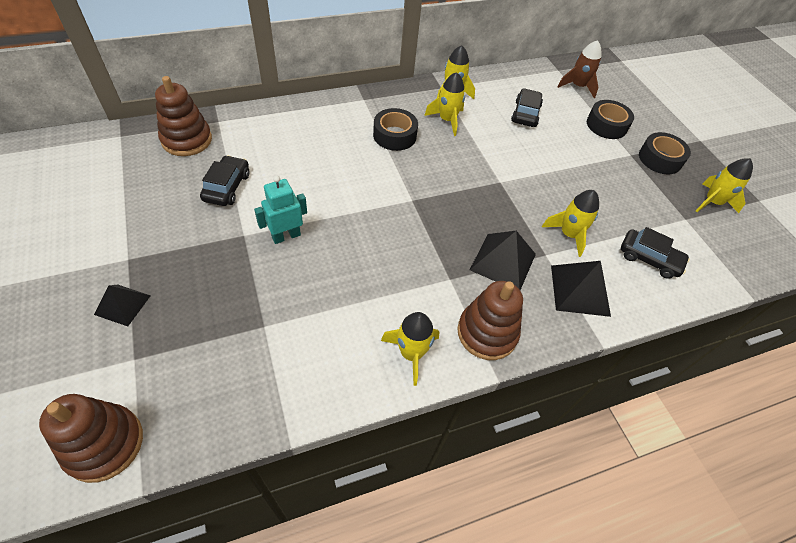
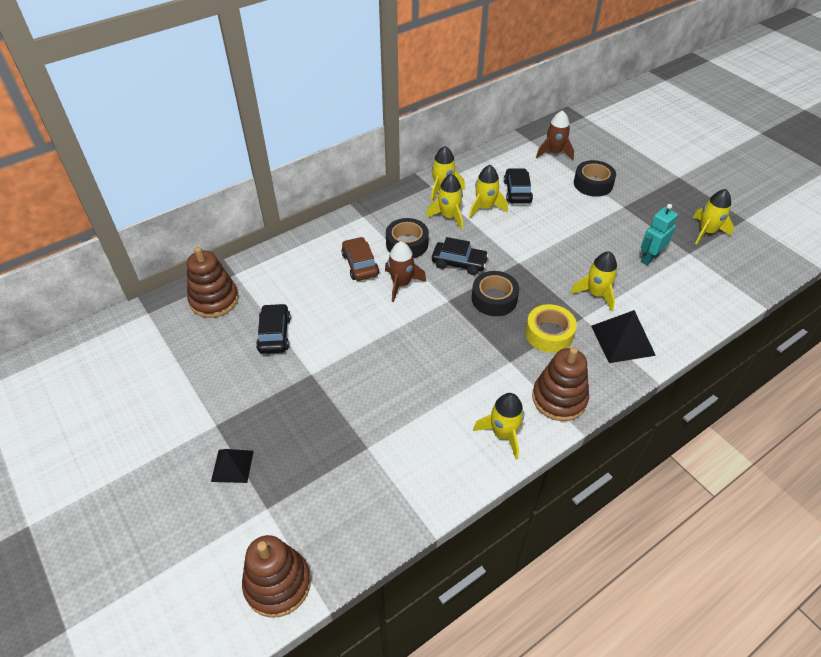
camera: 10 degrees left, 5 degrees down
turquoise robot [254,176,307,244] -> turquoise robot moved to [641,204,678,265]
black pyramid [470,231,536,290] -> yellow tape [525,304,577,353]
black car [621,227,690,279] -> black car moved to [432,237,489,275]
black tape [639,132,691,174] -> black tape moved to [472,271,519,316]
none -> brown car [341,237,379,281]
none -> brown rocket [385,241,427,302]
none -> yellow rocket [469,165,508,218]

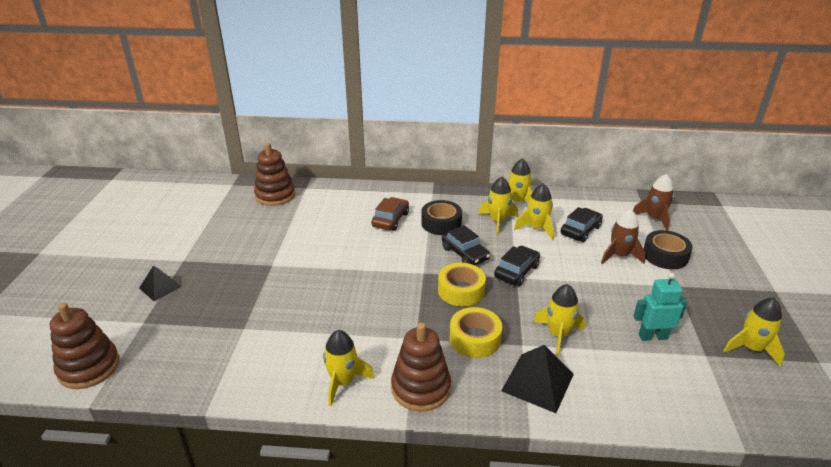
camera: 40 degrees right, 15 degrees down
black car [256,303,291,354] -> black car moved to [494,246,540,286]
brown rocket [385,241,427,302] -> brown rocket moved to [601,209,646,264]
black tape [472,271,519,316] -> yellow tape [438,263,486,306]

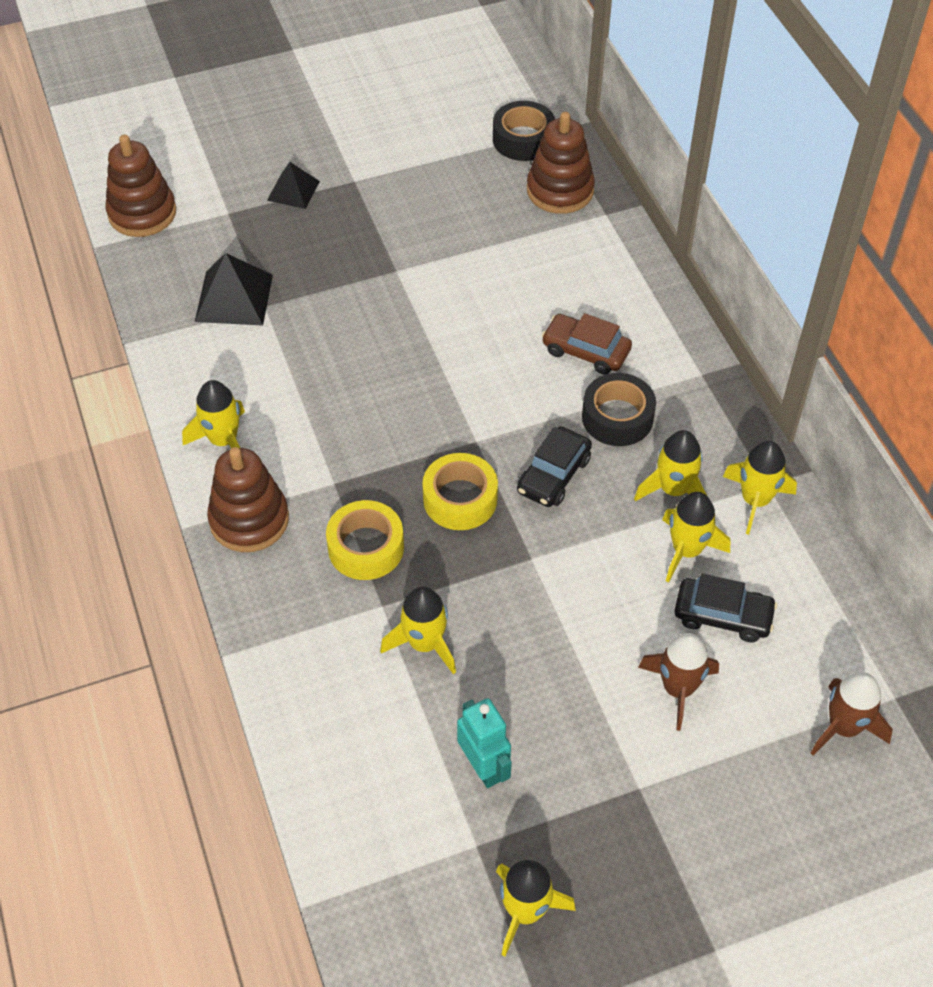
camera: 65 degrees right, 20 degrees up
brown car [371,197,409,231] -> brown car turned 150 degrees counterclockwise [542,313,632,375]
black car [494,246,540,286] -> none
black pyramid [501,345,574,413] -> black pyramid moved to [195,253,273,326]
black tape [644,230,693,269] -> black tape moved to [493,101,555,161]

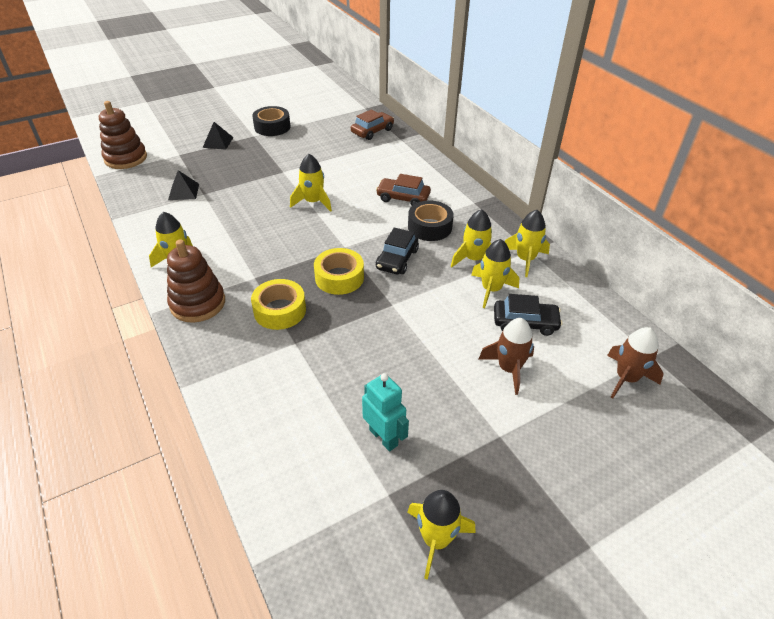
camera: 10 degrees left, 10 degrees down
black pyramid [195,253,273,326] -> black pyramid [168,170,199,200], size x0.64
yellow rocket [380,587,456,674] -> yellow rocket moved to [290,154,332,212]
black tape [493,101,555,161] -> black tape moved to [252,106,290,136]
brown stacking toy [527,112,595,214] -> brown car [351,110,394,140]

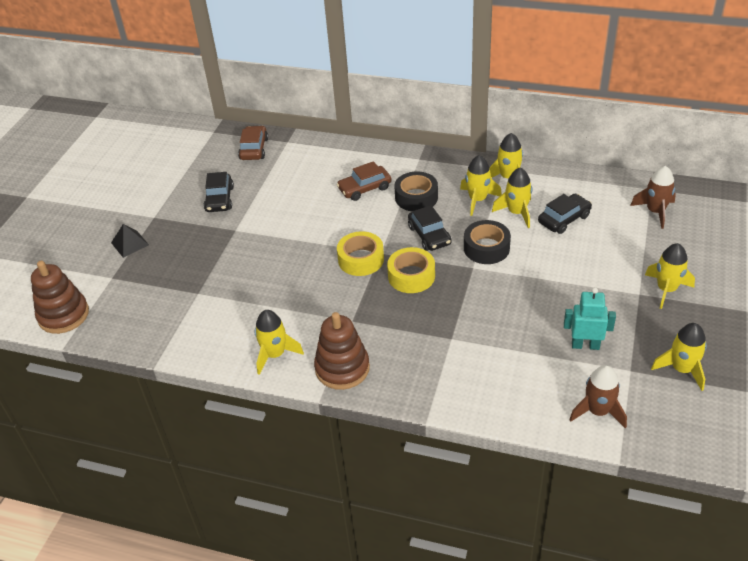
camera: 40 degrees left, 0 degrees up
black pyramid [168,170,199,200] -> none
yellow tape [251,279,306,330] -> yellow tape moved to [337,231,384,276]
black tape [252,106,290,136] -> black tape moved to [464,220,511,264]
yellow rocket [290,154,332,212] -> yellow rocket moved to [645,243,695,309]
brown rocket [479,318,534,395] -> brown rocket moved to [569,365,627,428]
none -> black car [203,172,234,212]

